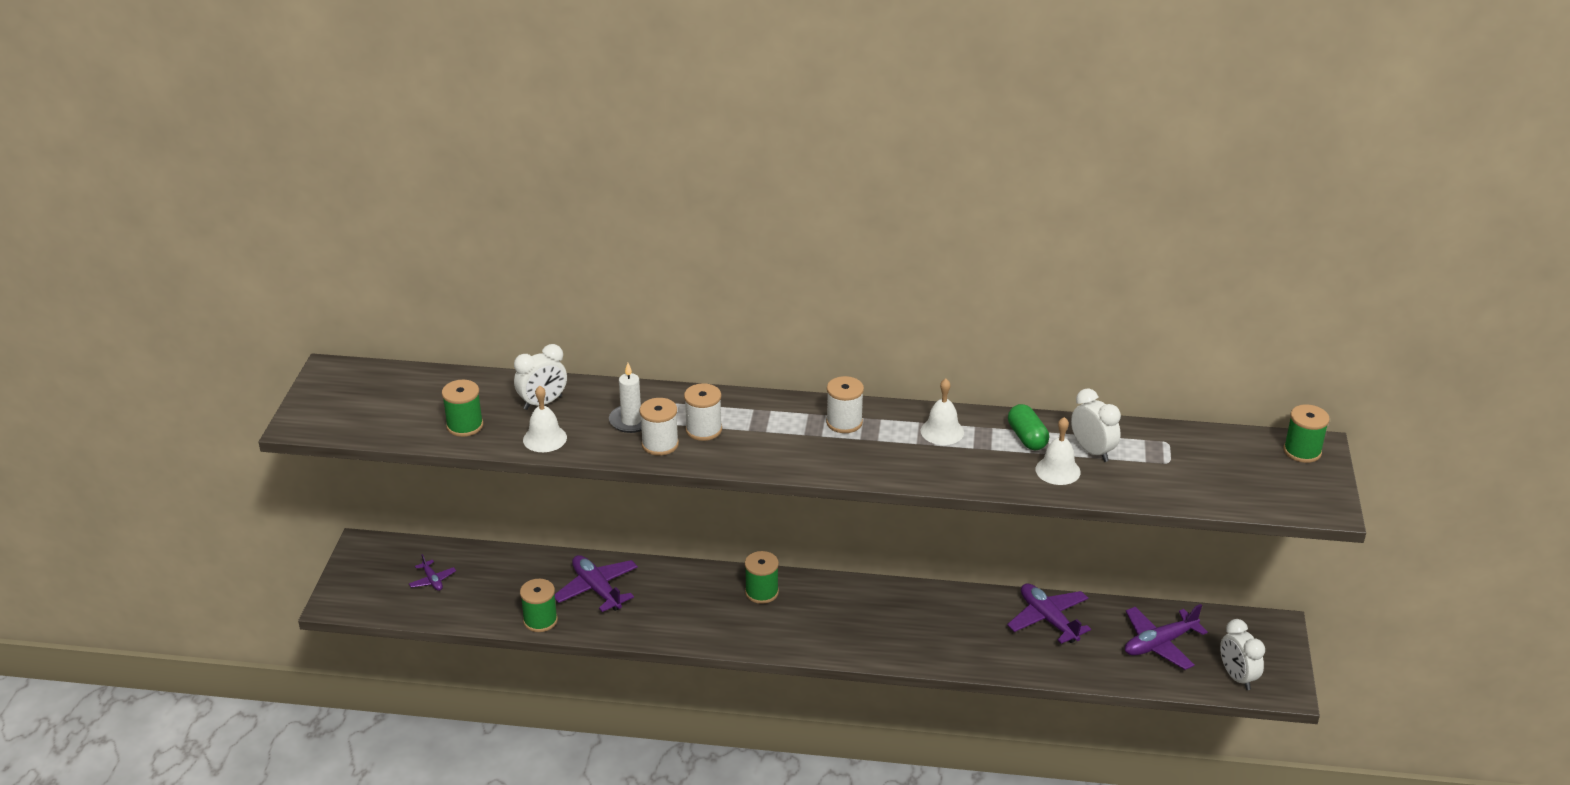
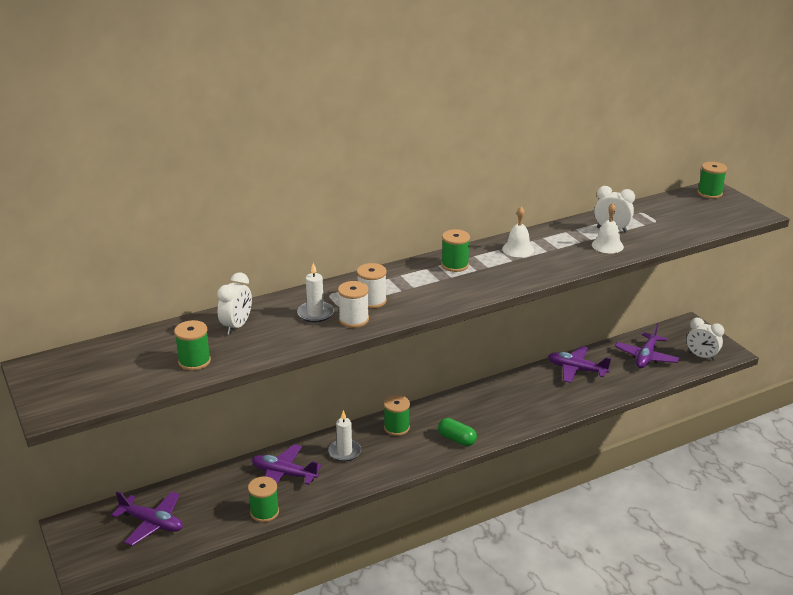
camera: 35 degrees left, 5 degrees down
purple plane [409,554,456,591] -> purple plane [112,491,183,546], size x1.88
white bell [523,386,567,452] -> none
white spool [826,376,864,433] -> green spool [441,229,470,272]
green capsule [1008,404,1049,450] -> green capsule moved to [438,418,477,446]
none -> white candle [328,410,361,462]

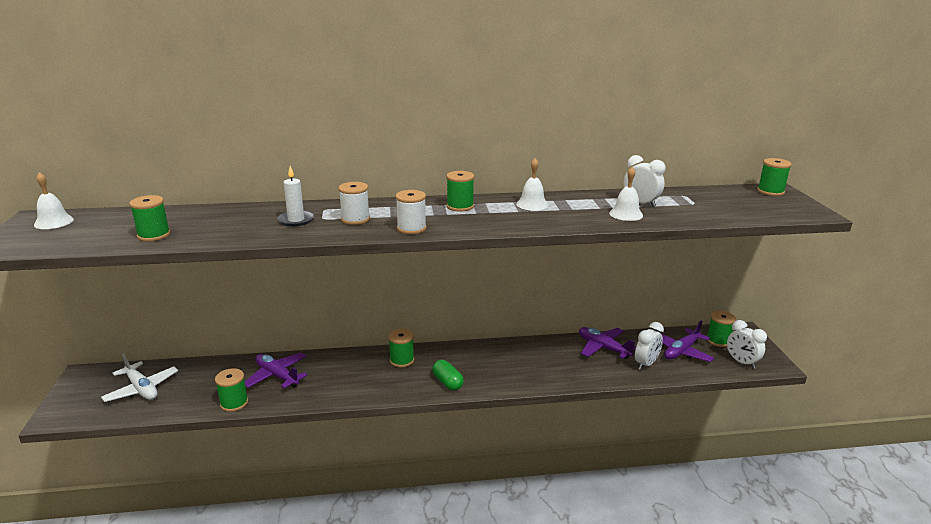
camera: 20 degrees right, 5 degrees down
purple plane [112,491,183,546] -> white plane [101,353,178,402]
white clock [217,273,252,335] -> white clock moved to [635,322,664,370]
white candle [328,410,361,462] -> none
white spool [338,281,369,328] -> white spool moved to [395,190,427,234]
none -> white bell [34,172,74,229]
none -> green spool [707,311,736,347]

